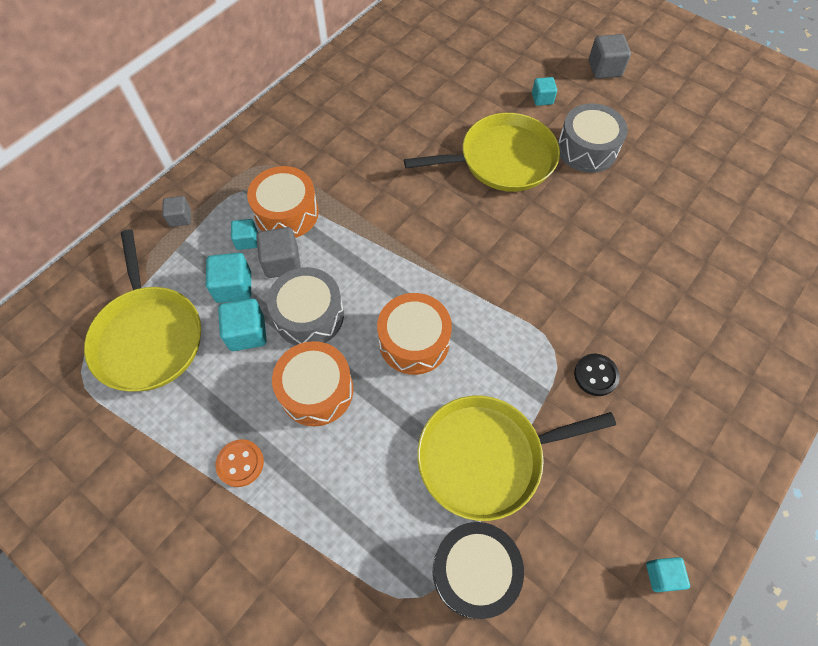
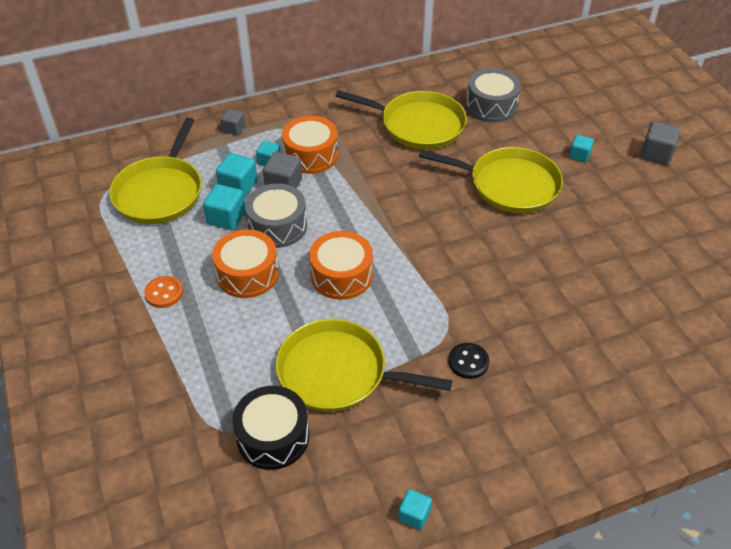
camera: 30 degrees right, 15 degrees down
grey drum [558,103,628,173] -> grey drum moved to [466,68,521,122]
none -> yellow pan [335,90,467,150]

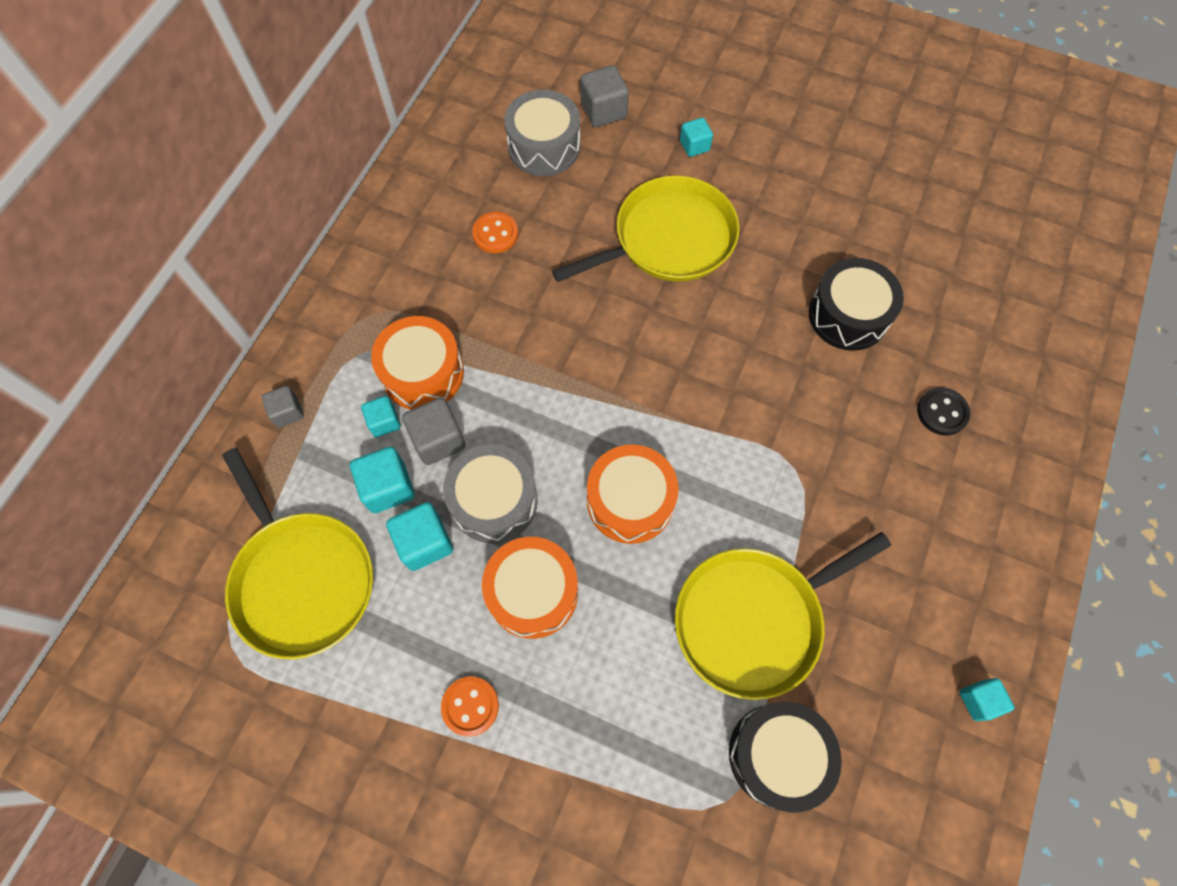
camera: 45 degrees left, 20 degrees up
yellow pan [335,90,467,150] -> orange button [472,212,518,253]
black button [449,343,489,379] -> black button moved to [917,387,970,436]
grey cube [641,121,680,165] -> grey cube moved to [580,65,629,127]
none -> black drum [809,258,904,351]

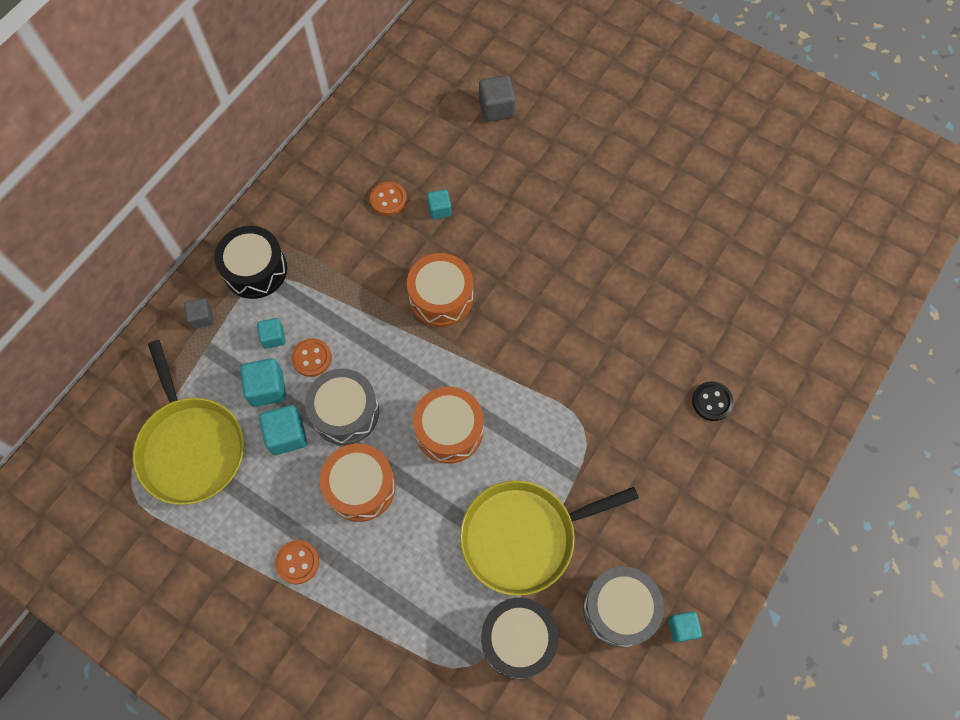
camera: 10 degrees right, 0 degrees up
orange drum [371,316,464,410] -> orange drum moved to [407,253,473,327]
grey cube [402,398,465,465] -> orange button [291,338,332,377]
grey drum [505,90,580,176] -> grey drum moved to [583,566,664,648]
yellow pan [552,175,740,282] -> none
turquoise cube [680,118,713,157] -> turquoise cube moved to [427,189,452,220]
black drum [809,258,904,351] -> black drum moved to [214,226,287,299]

